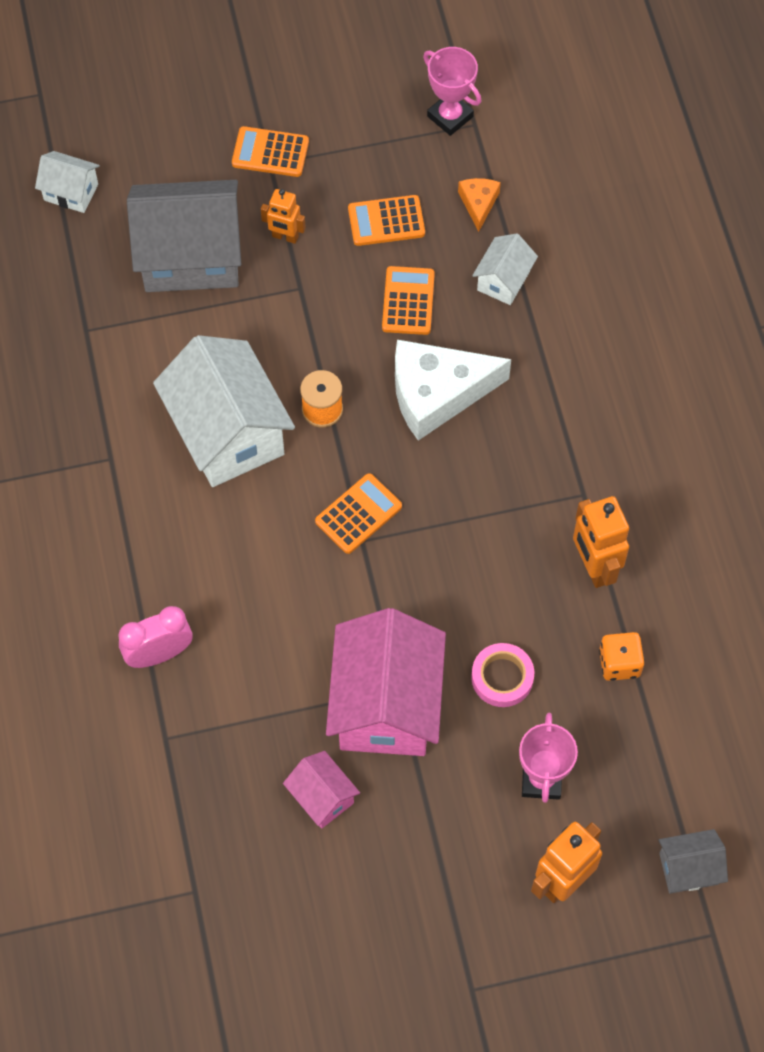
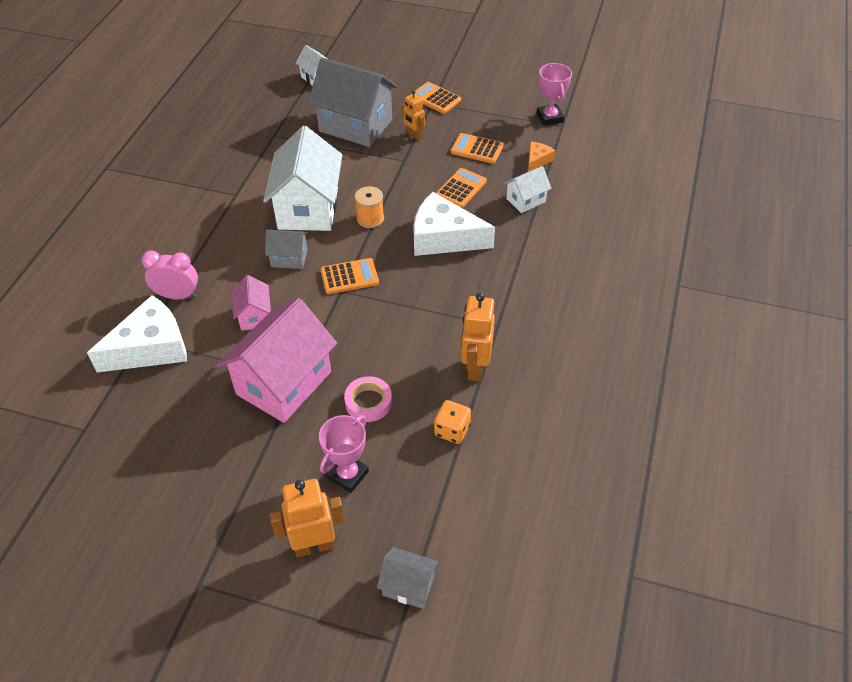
camera: 30 degrees right, 15 degrees down
pink house [283,751,360,828] -> pink house moved to [232,275,271,331]
none -> white cheese [87,295,187,372]
none -> grey house [265,230,308,269]

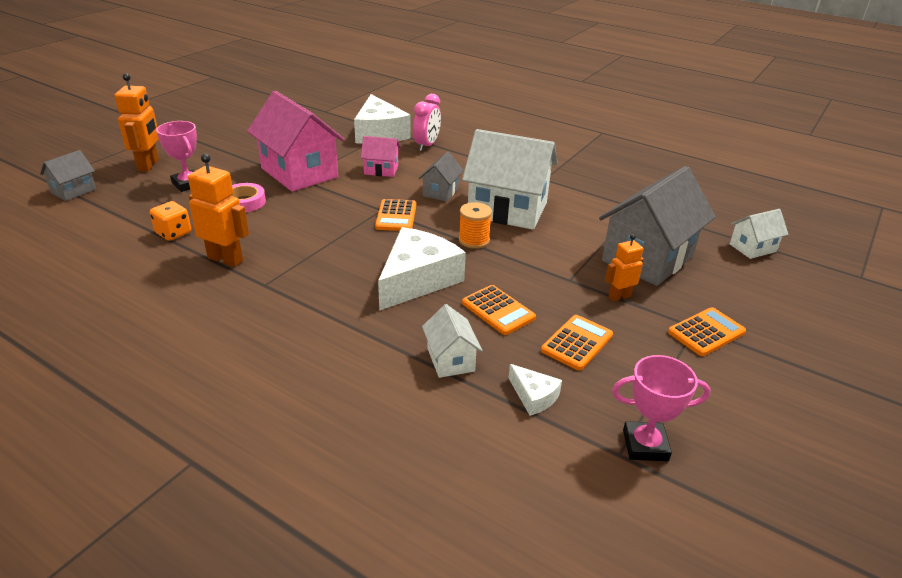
camera: 105 degrees right, 15 degrees down
orange cheese [528,141,556,172] -> white cheese [509,364,562,416]

